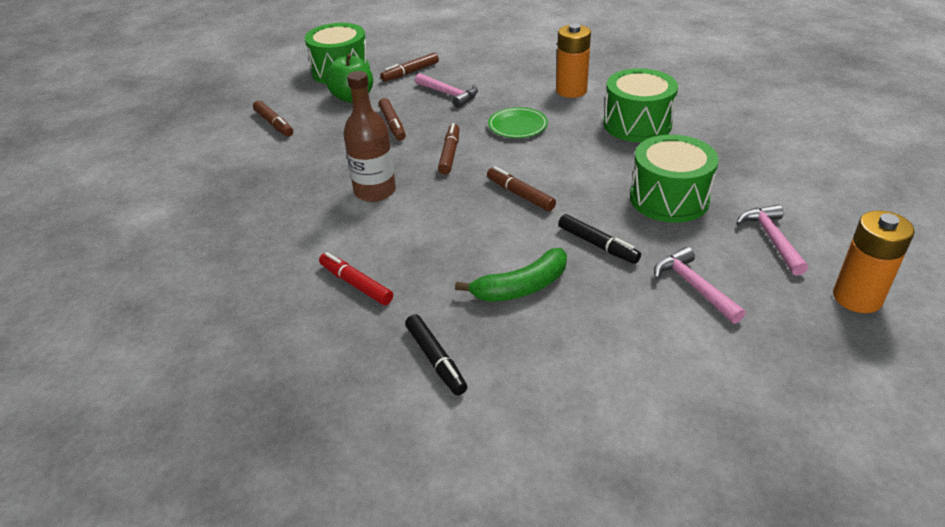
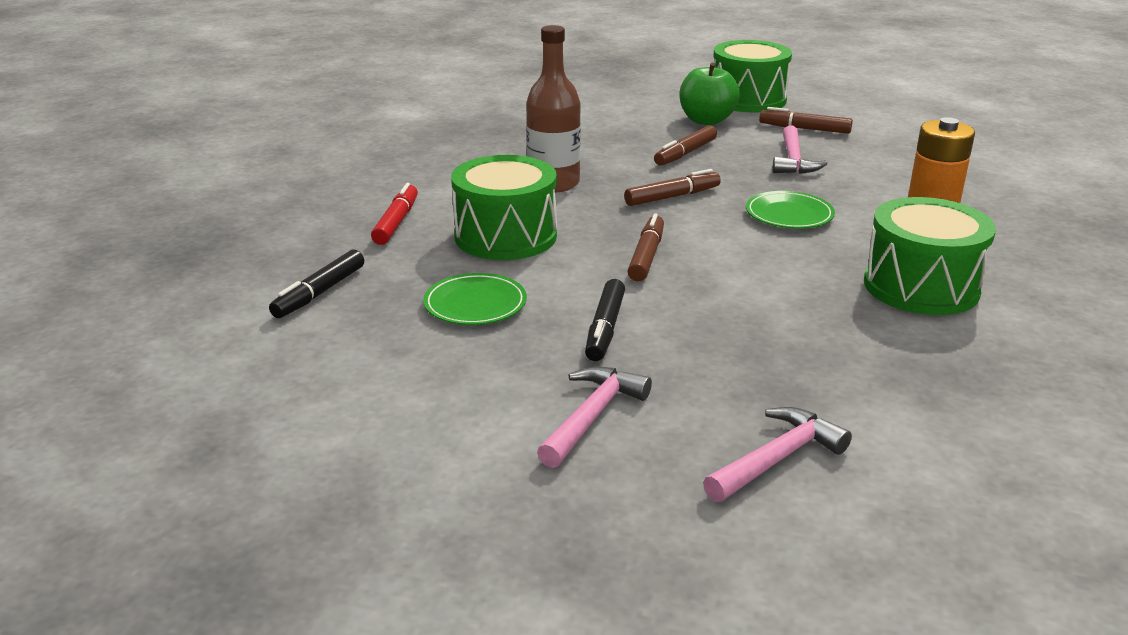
camera: 55 degrees right, 10 degrees down
brown marker [253,100,293,137] -> none
green banana [455,248,567,302] -> green plate [423,273,527,325]
green drum [630,135,719,223] -> green drum moved to [451,155,557,260]
orange battery [833,210,915,313] -> none

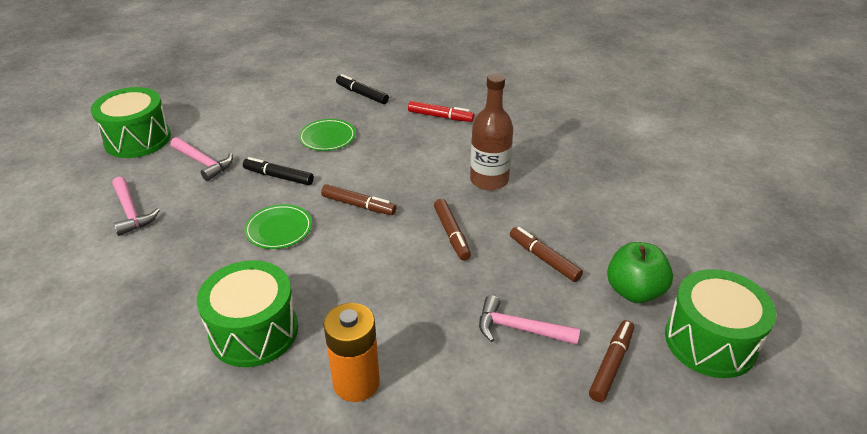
camera: 100 degrees right, 10 degrees up
green drum [451,155,557,260] -> green drum moved to [91,87,171,158]
green plate [746,191,835,229] -> green plate moved to [244,204,312,249]

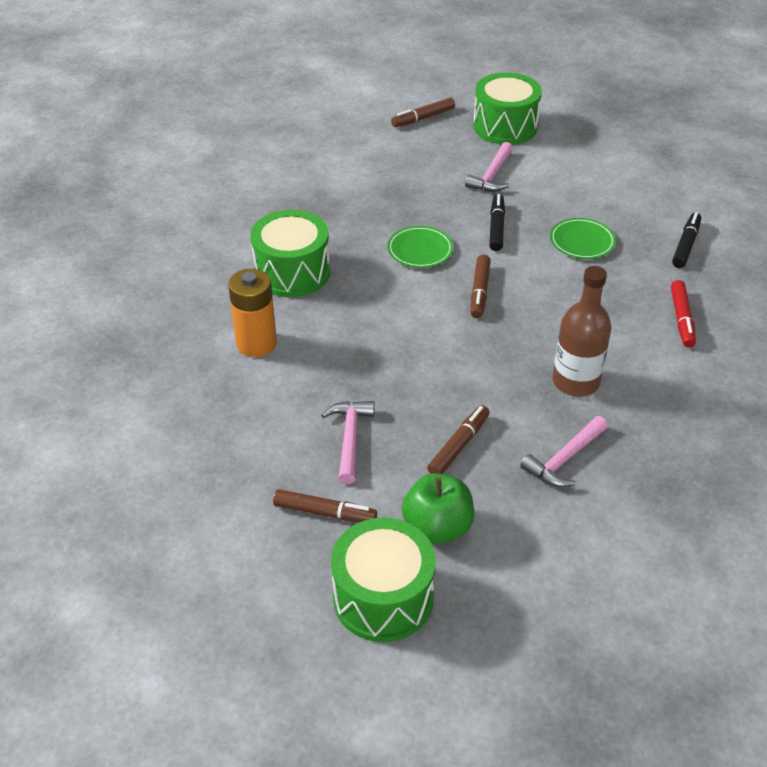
camera: 75 degrees right, 5 degrees up
pink hammer [112,177,160,236] -> pink hammer moved to [520,416,608,488]
brown marker [434,199,471,260] -> brown marker moved to [391,97,455,127]

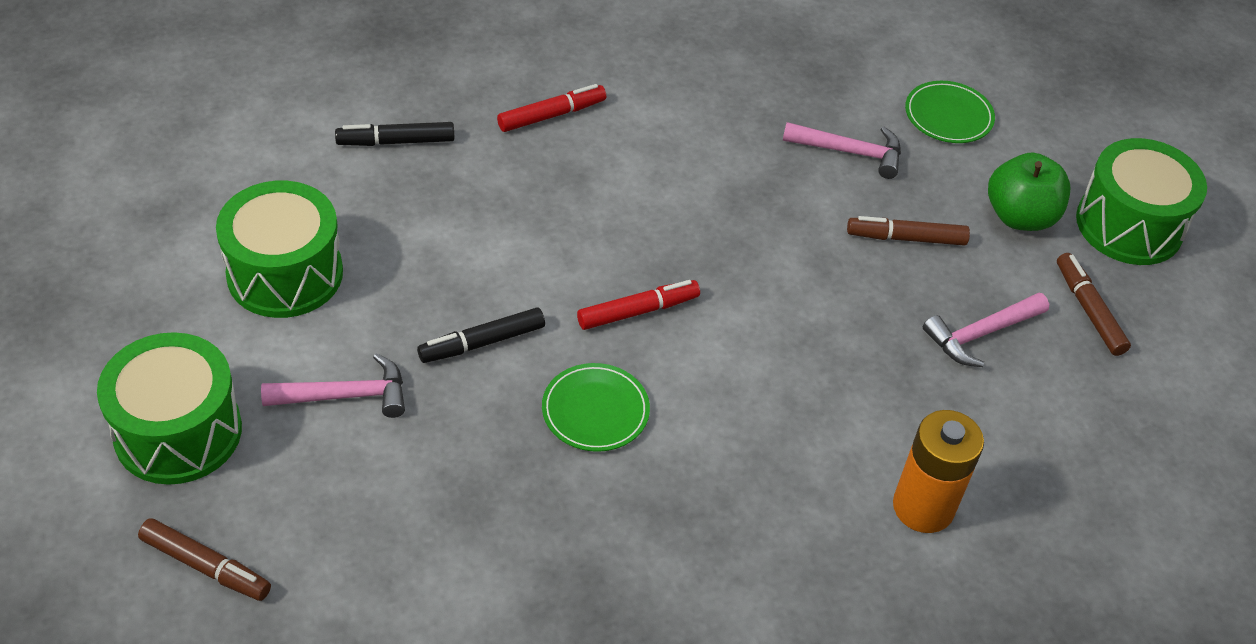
camera: 125 degrees left, 5 degrees up
green drum [250,210,330,297] -> green drum moved to [216,181,343,318]
brown marker [471,255,491,318] -> red marker [577,280,700,330]
green plate [550,218,616,259] -> green plate moved to [905,81,995,143]
brown bottle [552,266,612,397] -> none

